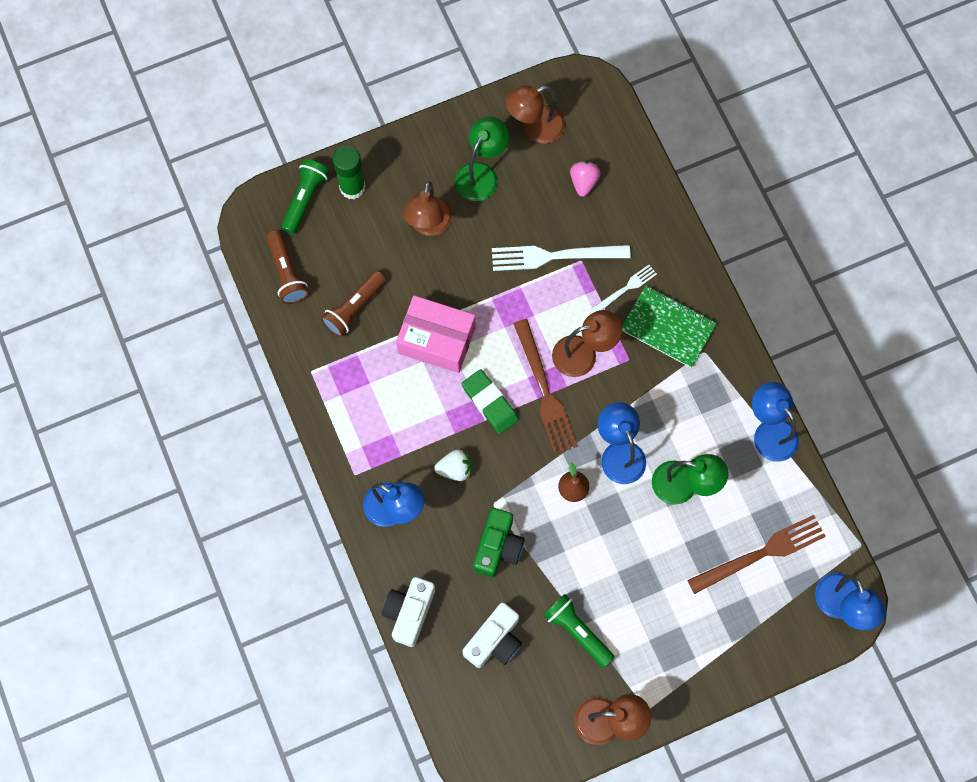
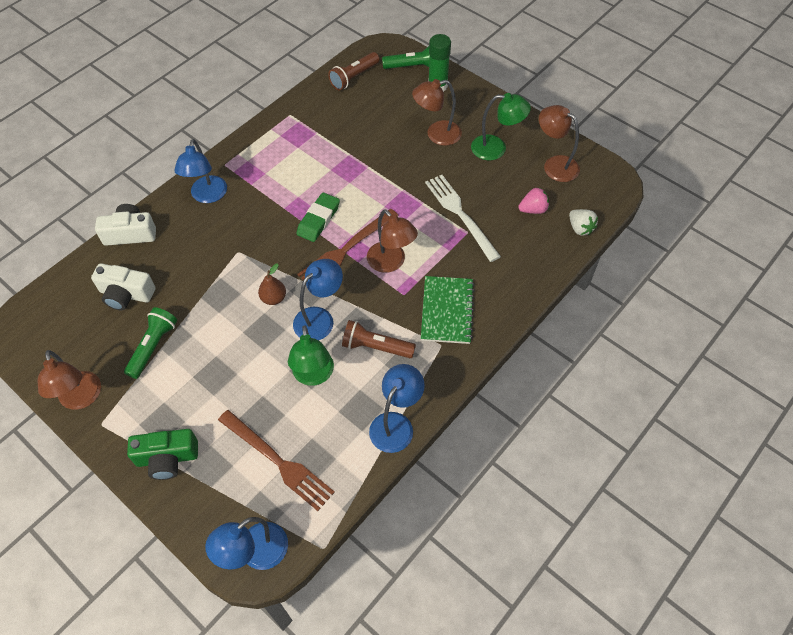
camera: 65 degrees right, 15 degrees down
brown flashlight [321,270,386,337] -> brown flashlight moved to [342,320,416,358]
pink box [396,296,476,373] -> none
white strawberry [434,449,471,481] -> white strawberry moved to [569,209,598,236]
green camera [473,508,525,577] -> green camera moved to [127,429,198,480]
white fork [591,265,657,313] -> none

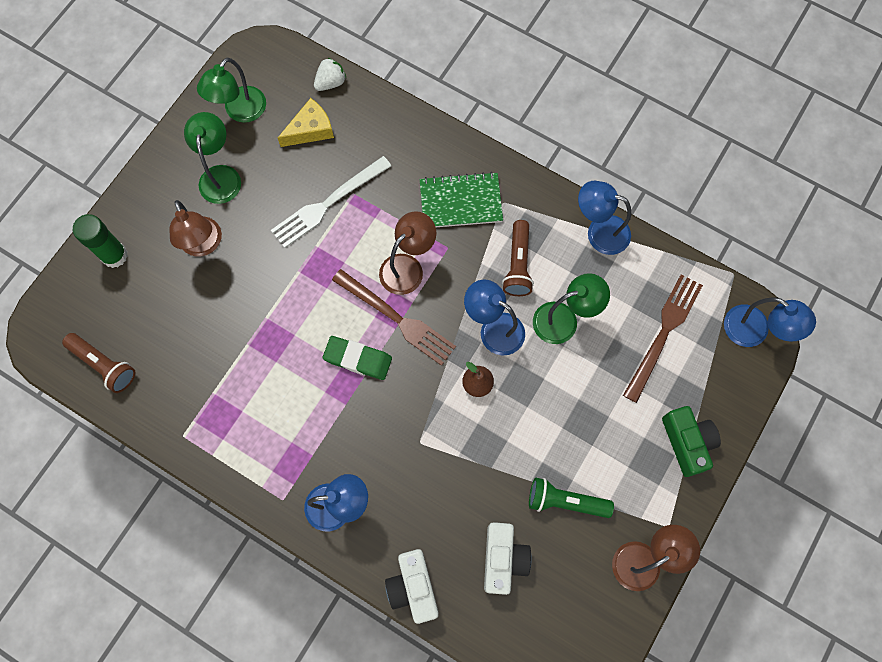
camera: 100 degrees left, 15 degrees up
green flashlight [382,46,430,69] -> none
pink strawberry [518,187,549,214] -> yellow cheese [278,98,334,147]
brown lamp [539,105,580,182] -> green lamp [197,58,266,123]

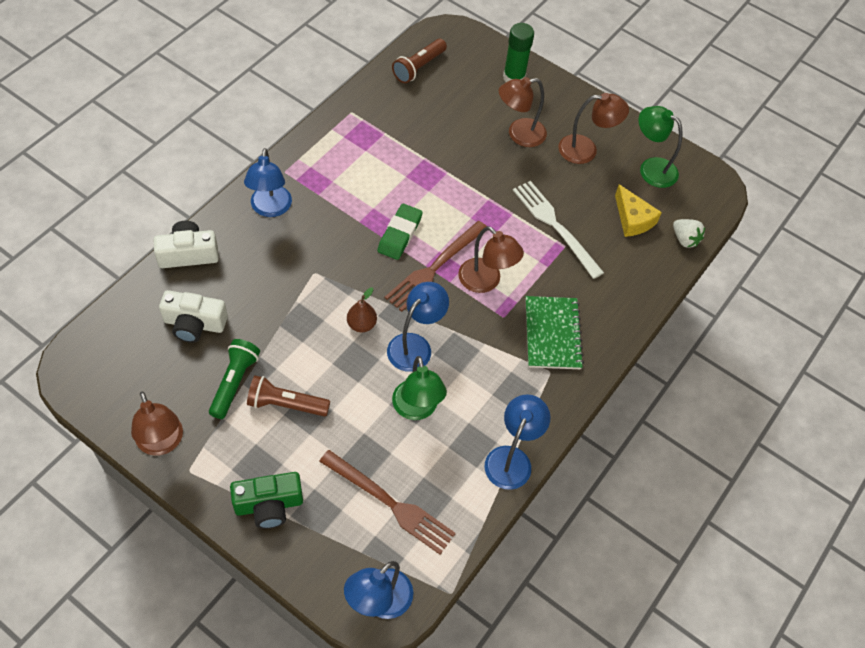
camera: 90 degrees right, 15 degrees down
green lamp [184,112,241,204] -> brown lamp [558,93,629,164]
brown flashlight [502,220,534,296] -> brown flashlight moved to [247,376,330,417]

